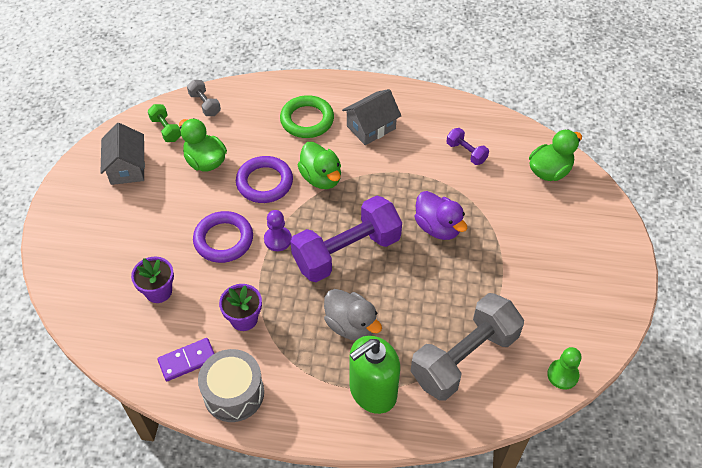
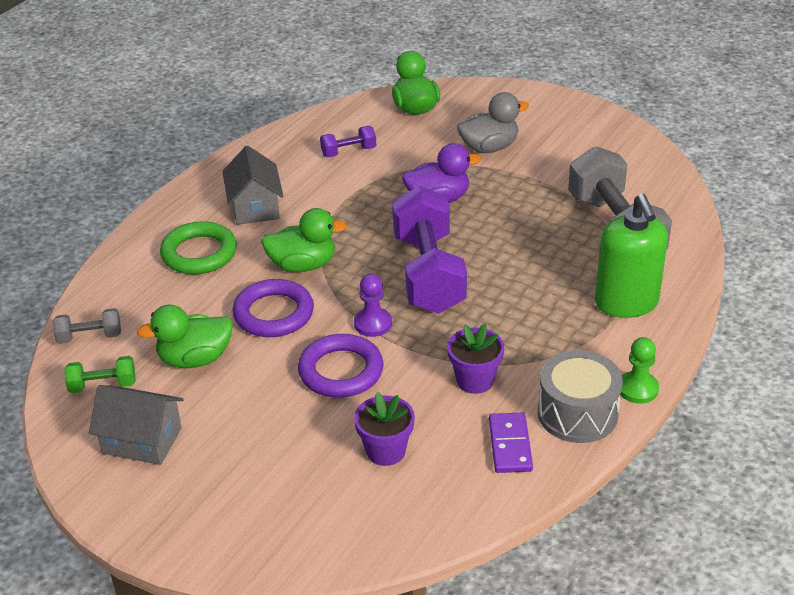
camera: 65 degrees left, 15 degrees down
grey duck [324,289,382,341] -> grey duck moved to [457,92,529,153]
green pawn [547,347,581,390] -> green pawn moved to [620,337,659,404]

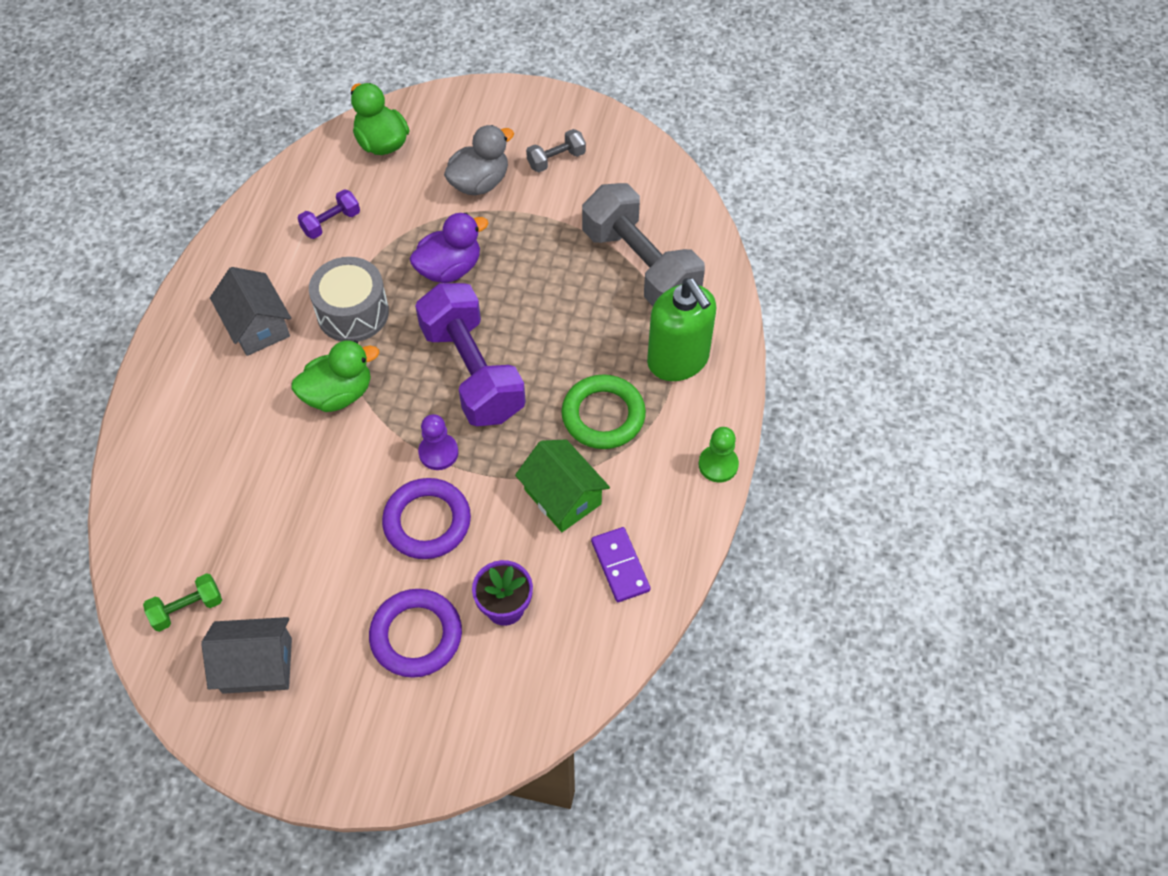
camera: 20 degrees left, 20 degrees up
grey dumbbell [53,308,121,344] -> grey dumbbell moved to [526,129,586,172]
green duck [137,304,233,368] -> none
green ring [160,221,237,274] -> green ring moved to [561,374,646,449]
purple ring [232,279,314,337] -> purple ring moved to [369,589,462,678]
purple flower pot [447,324,504,394] -> green house [515,439,610,532]
grey drum [538,350,623,443] -> grey drum moved to [309,257,389,342]

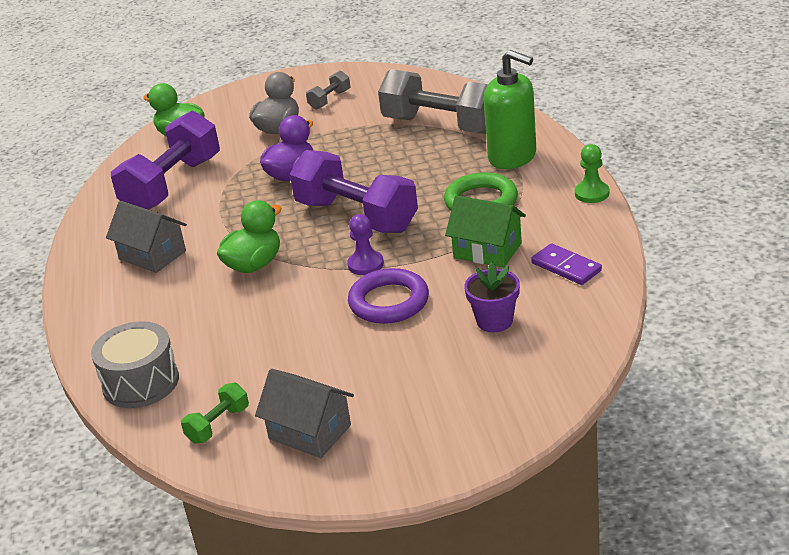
camera: 20 degrees left, 25 degrees down
grey house [201,617,292,694] -> grey house turned 60 degrees clockwise [255,369,354,458]
purple dumbbell [298,189,360,239] -> purple dumbbell [111,111,220,210], size x2.26
grey drum [309,257,389,342] -> grey drum moved to [91,321,179,408]
purple ring [369,589,462,678] -> none

